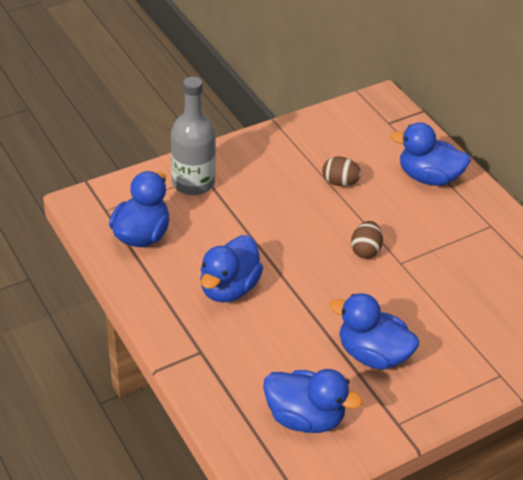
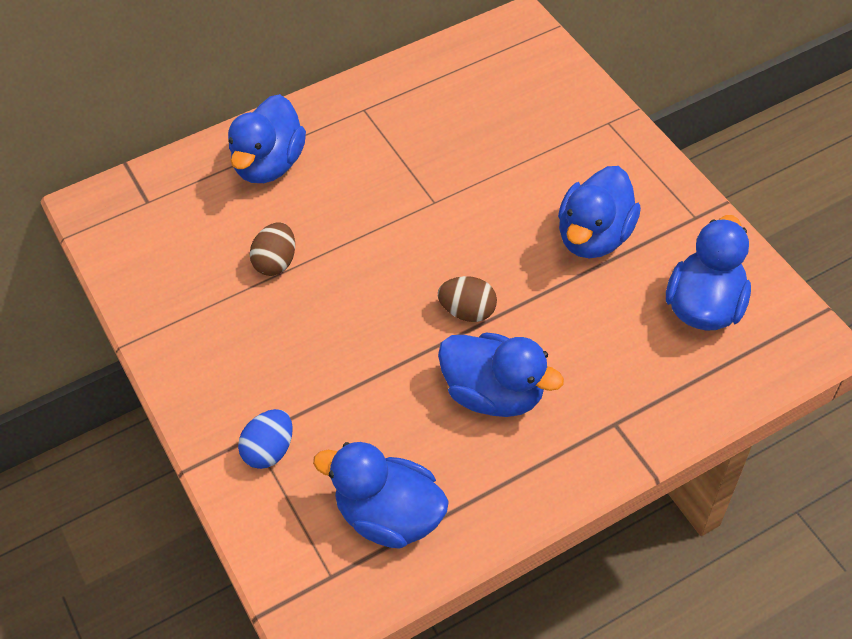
camera: 85 degrees left, 10 degrees up
grey bottle [171,77,216,195] -> blue egg [238,409,293,469]
brown egg [351,221,383,259] -> brown egg moved to [438,276,497,322]

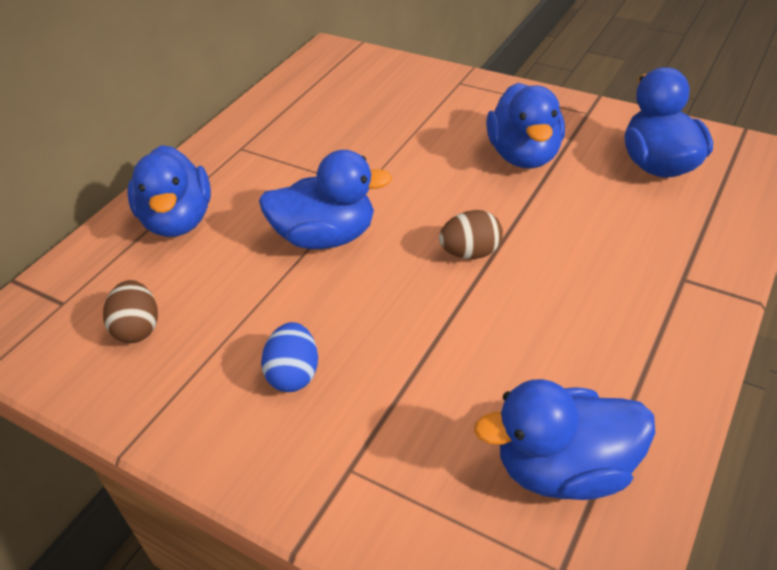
camera: 30 degrees left, 10 degrees down
blue egg [238,409,293,469] -> blue egg moved to [261,322,318,392]
brown egg [250,222,295,276] -> brown egg moved to [103,280,158,343]
blue duck [438,332,564,417] -> blue duck moved to [259,150,392,249]

